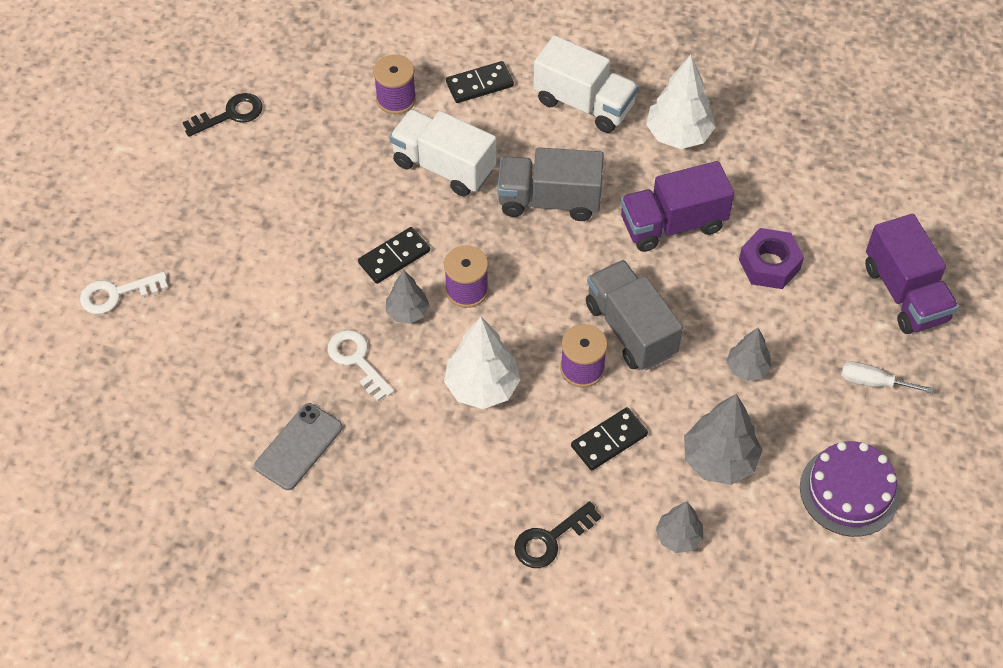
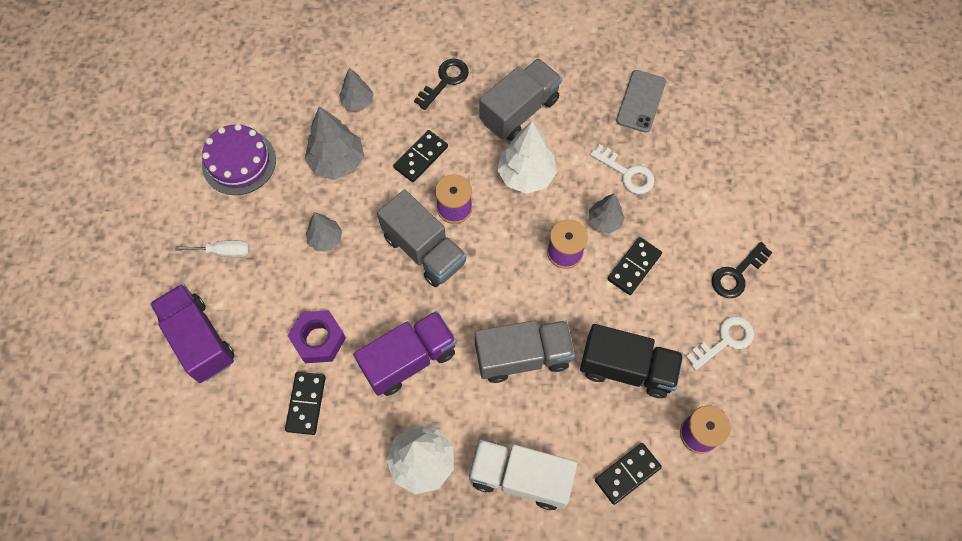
camera: 165 degrees right, 10 degrees up
white key [80,272,168,314] -> white key moved to [686,316,754,370]
black key [182,93,263,137] -> black key moved to [712,242,773,298]
white truck [389,109,496,196] -> black truck [580,324,683,398]
none -> black domino [285,372,326,435]
none -> grey truck [480,58,562,141]

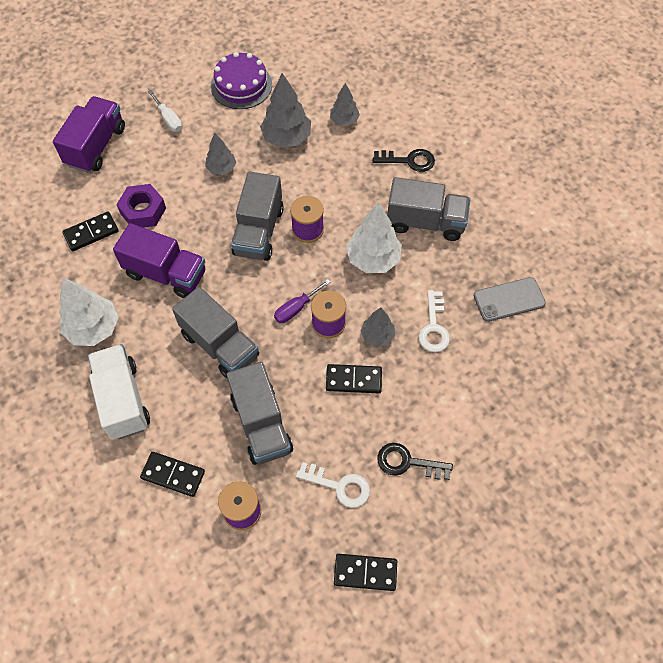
camera: 55 degrees right, 5 degrees down
black domino [393,130,448,182] -> black domino moved to [334,554,397,591]
black truck [580,324,683,398] -> grey truck [227,362,293,465]
none -> purple screwdriver [274,279,331,323]

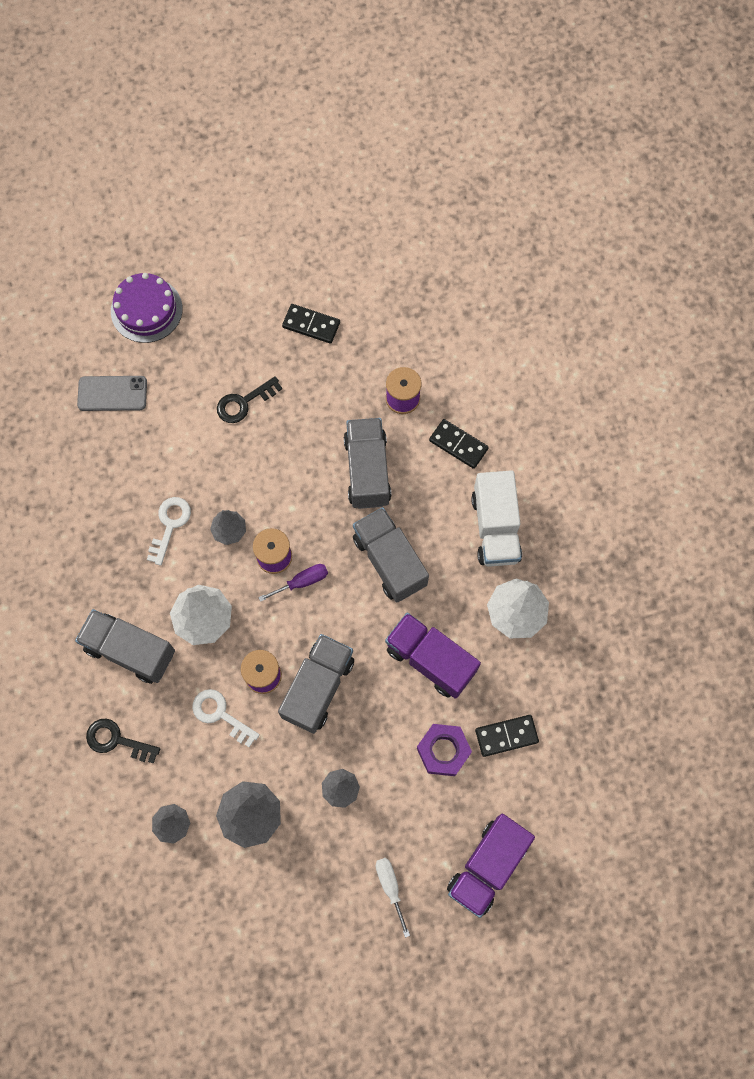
camera: 165 degrees left, 10 degrees up
purple cake [211,52,272,109] -> purple cake moved to [111,273,183,343]
white key [296,462,370,508] -> white key moved to [192,689,260,747]
black domino [326,364,382,393] -> none
black key [377,443,453,480] -> black key turned 120 degrees clockwise [217,376,282,423]
grey phone [474,277,546,322] -> grey phone moved to [77,376,147,411]

